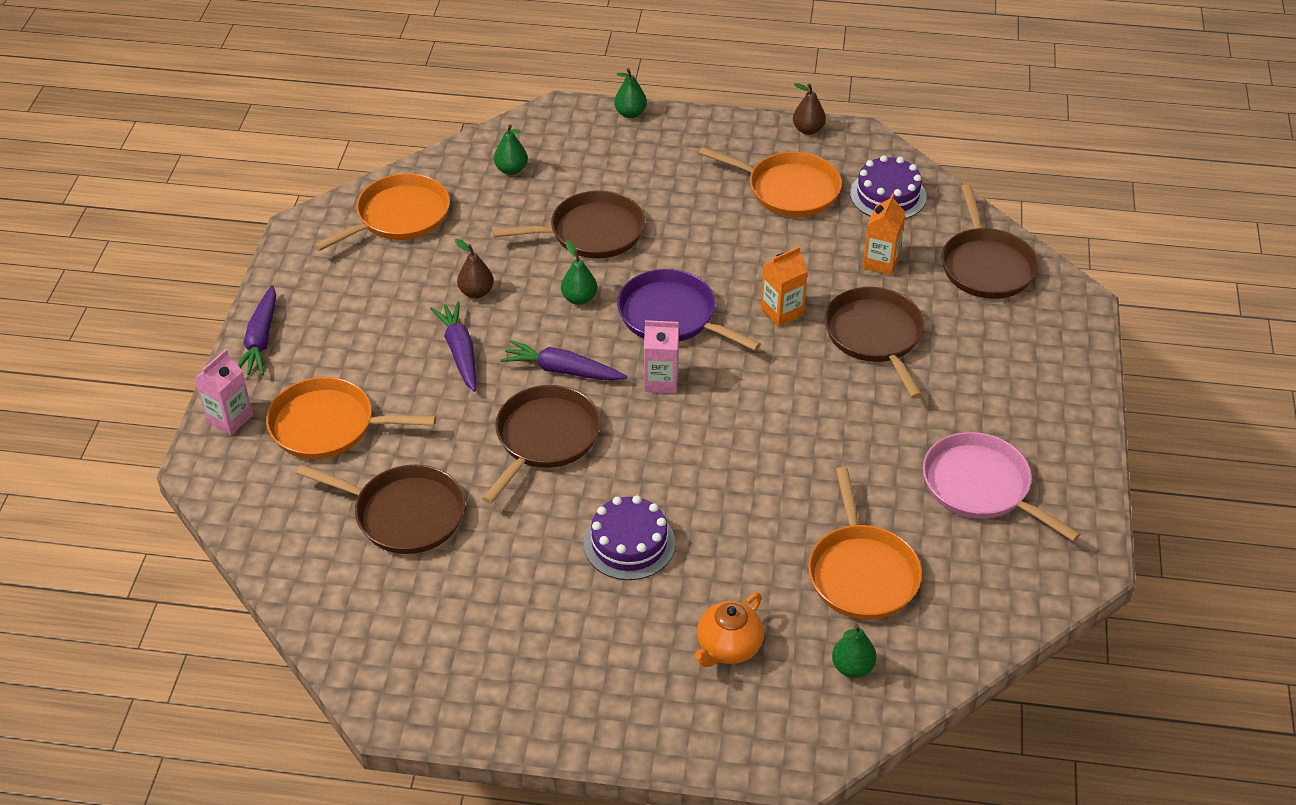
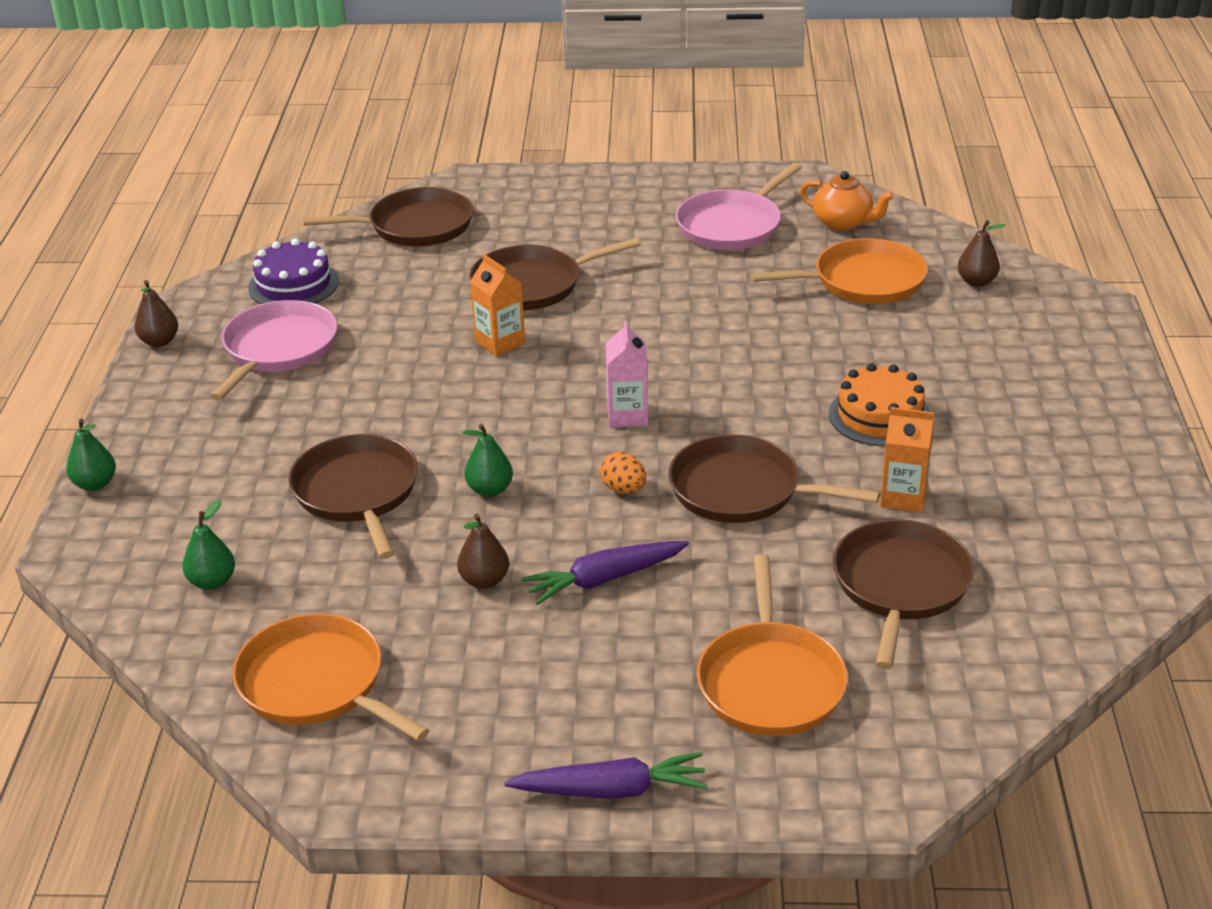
camera: 95 degrees left, 10 degrees down
pink carton [194,349,253,435] -> none
purple carrot [501,340,627,381] -> orange egg [600,451,646,494]
purple cake [583,495,675,580] -> orange cake [829,363,931,446]
purple pan [617,269,761,351] -> none
orange teapot [695,592,764,667] -> orange teapot moved to [800,171,894,231]
orange pan [699,147,842,217] -> pink pan [210,300,337,401]
green pear [832,624,876,678] -> brown pear [957,220,1006,287]
orange carton [863,194,906,276] -> orange carton moved to [880,407,934,512]

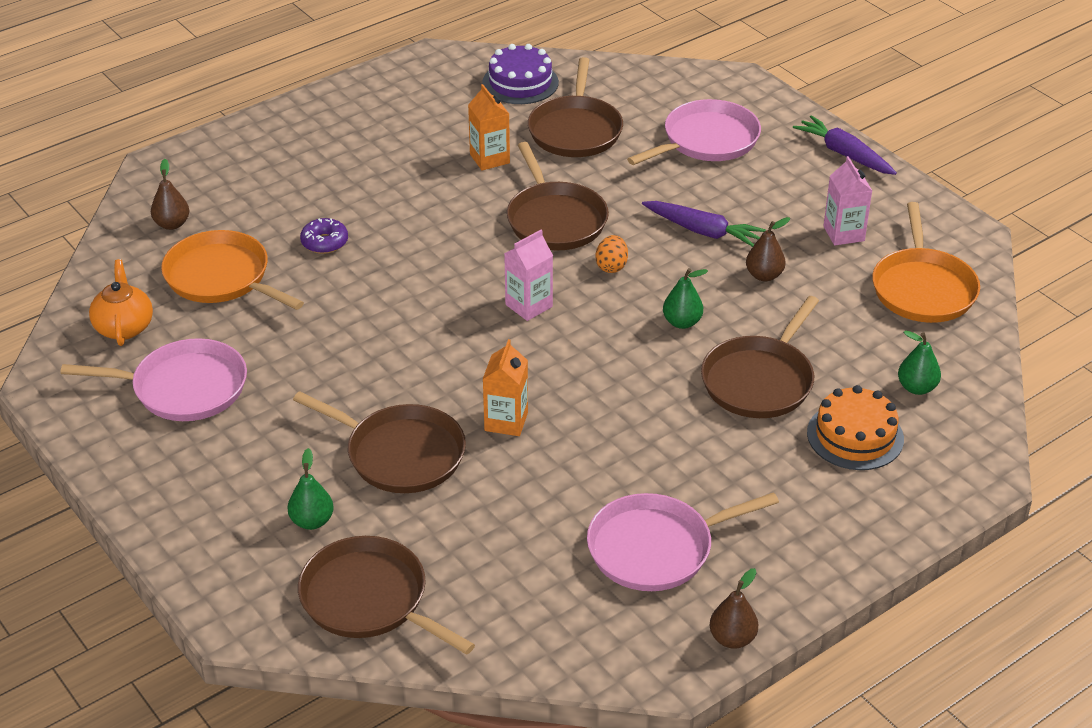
camera: 130 degrees left, 5 degrees up
green pear [66,419,116,491] -> green pear moved to [287,448,334,530]
purple cake [248,238,339,304] -> purple cake moved to [482,44,559,104]
orange pan [697,554,848,736] -> pink pan [627,99,761,165]
orange cake [829,363,931,446] -> orange cake moved to [807,385,904,470]
brown pan [833,519,974,670] -> brown pan turned 60 degrees counterclockwise [528,57,623,157]
none -> purple donut [300,218,348,254]
none -> pink carton [823,156,872,245]

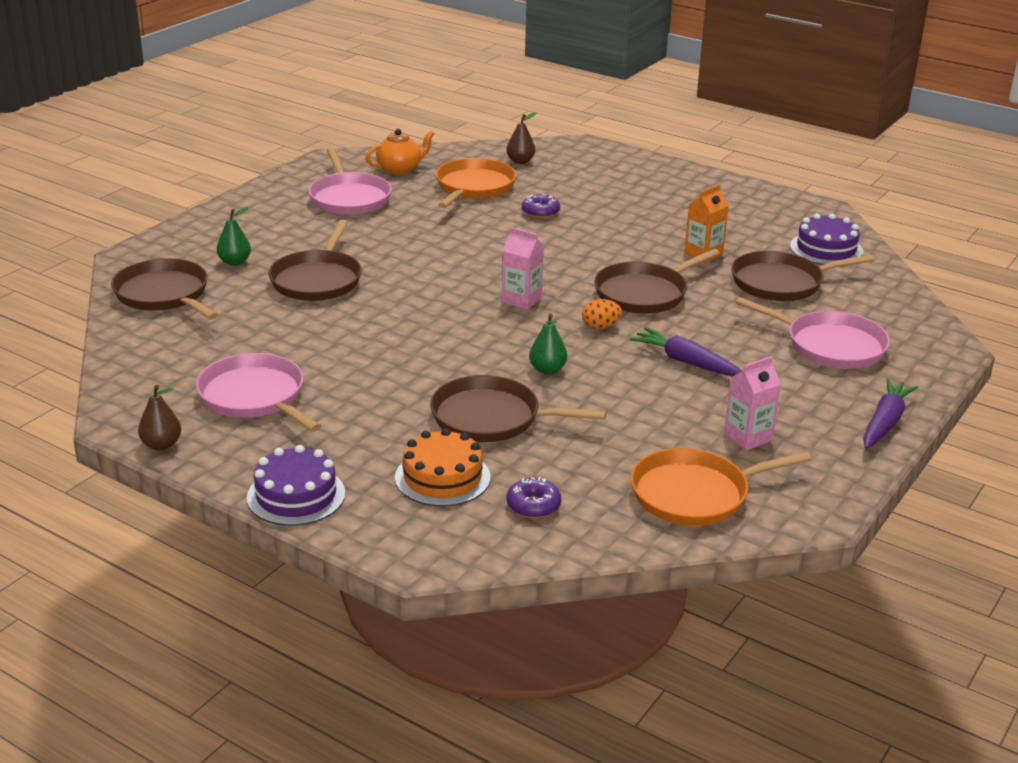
camera: 70 degrees right, 10 degrees down
brown pan [298,536,475,655] -> brown pan turned 60 degrees counterclockwise [111,258,218,319]
orange carton [483,339,528,436] -> none
purple carrot [642,201,766,247] -> purple carrot turned 120 degrees clockwise [630,327,742,376]
brown pear [746,217,790,281] -> none
green pear [898,331,941,395] -> purple donut [506,477,561,518]
none -> purple cake [247,445,345,526]

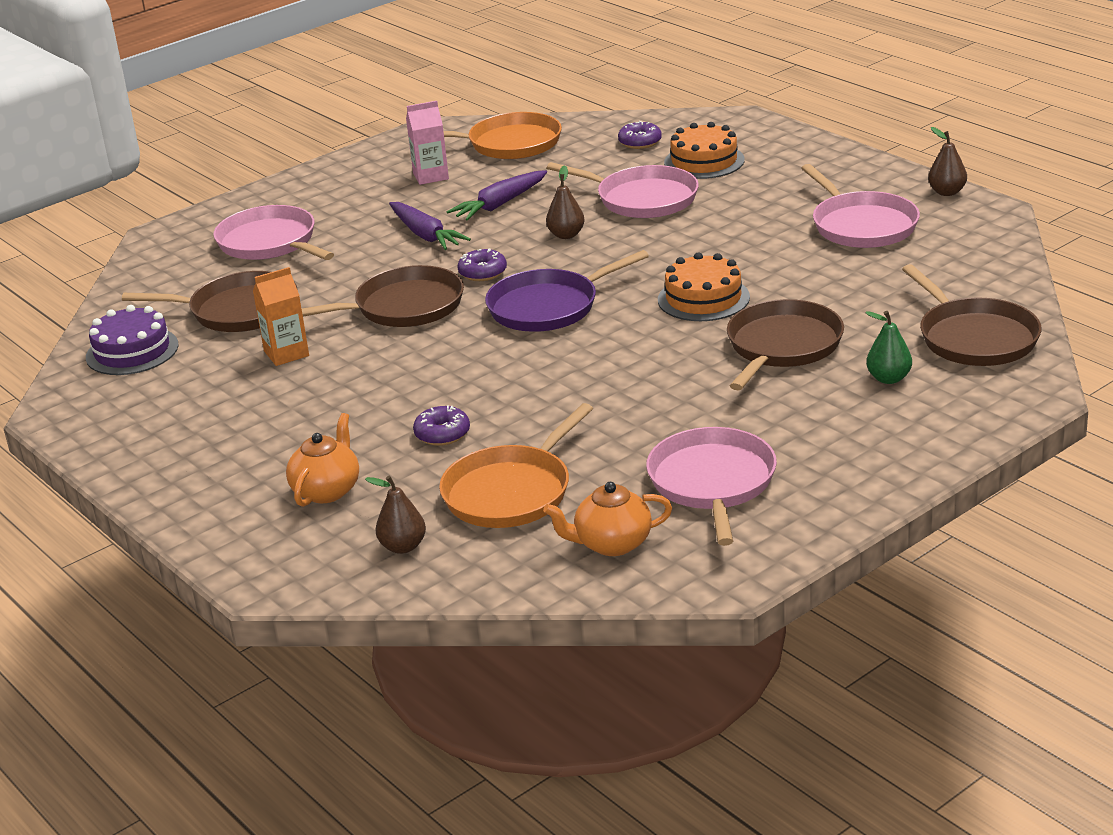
camera: 160 degrees left, 0 degrees up
purple cake [247,445,345,526] -> none
brown pan [430,375,606,442] -> pink pan [547,162,699,218]
pink carton [502,227,544,310] -> purple pan [485,250,649,332]
green pear [529,314,567,374] -> brown pear [546,165,585,239]
orange egg [582,299,622,329] -> purple donut [457,249,507,281]
purple carrot [863,378,918,449] -> purple carrot moved to [447,170,547,221]
none -> orange teapot [286,413,359,507]
none -> orange cake [658,252,750,321]

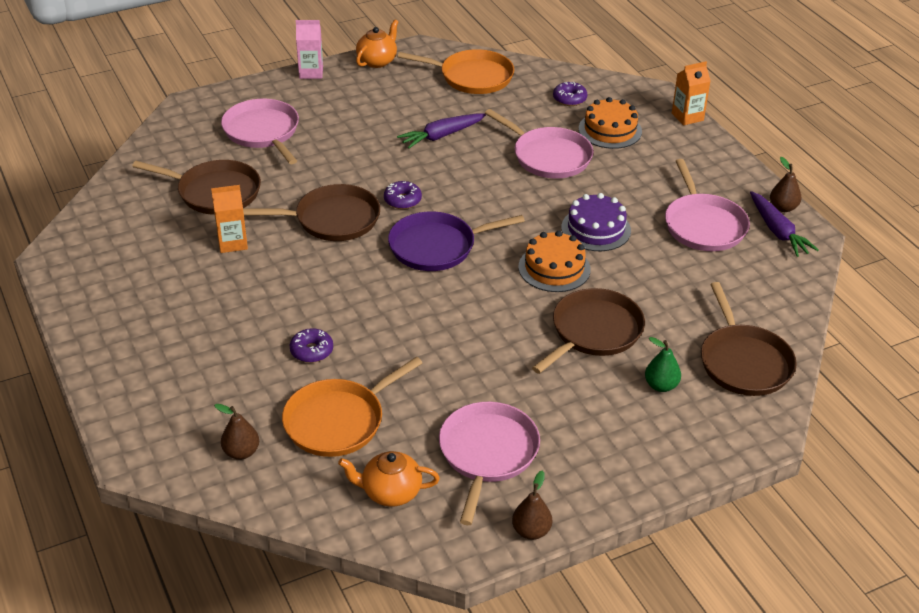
camera: 10 degrees right, 10 degrees up
purple cake [86,305,178,375] -> purple cake moved to [561,193,631,251]
orange teapot [286,413,359,507] -> orange teapot moved to [356,20,398,68]
purple carrot [389,202,471,250] -> purple carrot moved to [750,191,819,257]
pink carton [406,101,449,185] -> pink carton moved to [296,20,323,79]
brown pear [546,165,585,239] -> brown pear moved to [512,470,552,540]
none -> orange carton [672,61,711,125]

